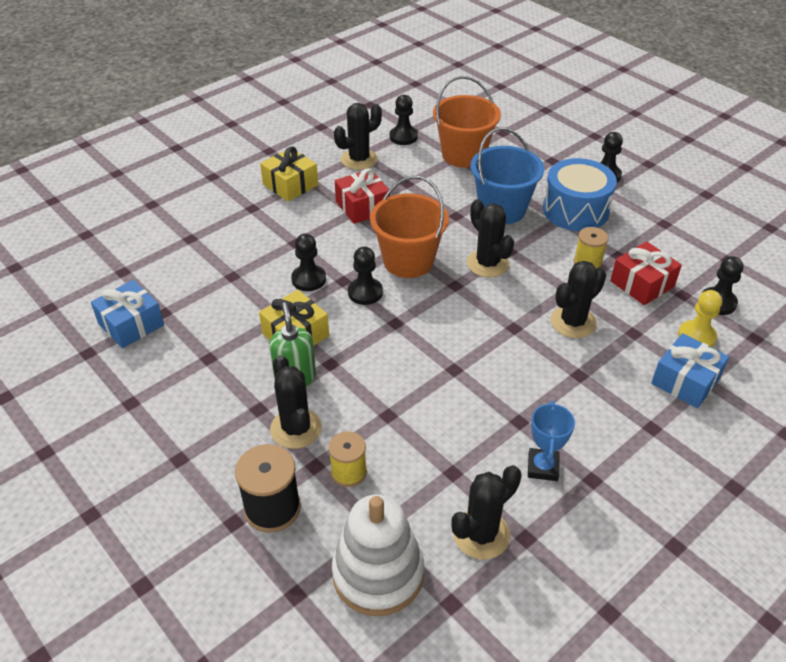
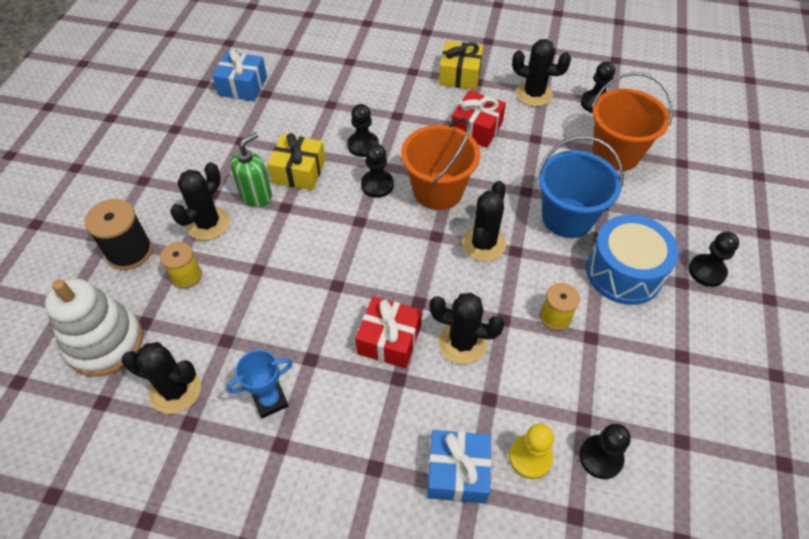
camera: 55 degrees right, 10 degrees up
red gift [610,241,682,305] -> red gift moved to [355,296,422,368]

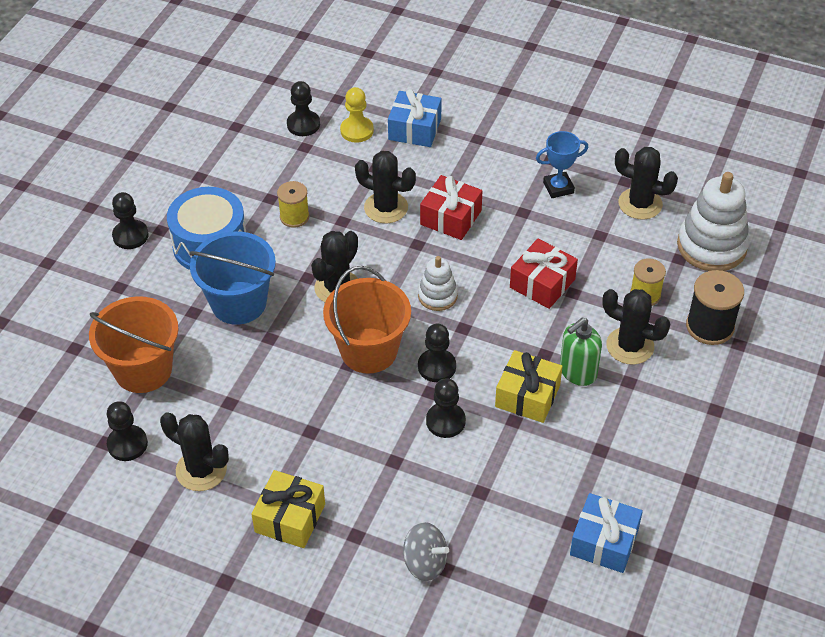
camera: 170 degrees left, 5 degrees down
black cactus [170,162,230,240] -> black cactus turned 75 degrees clockwise [602,289,670,365]
red gift [452,91,506,148] -> red gift moved to [510,239,578,309]
none -> grey spinning top [403,522,449,581]
none -> white stacking toy [418,256,458,311]

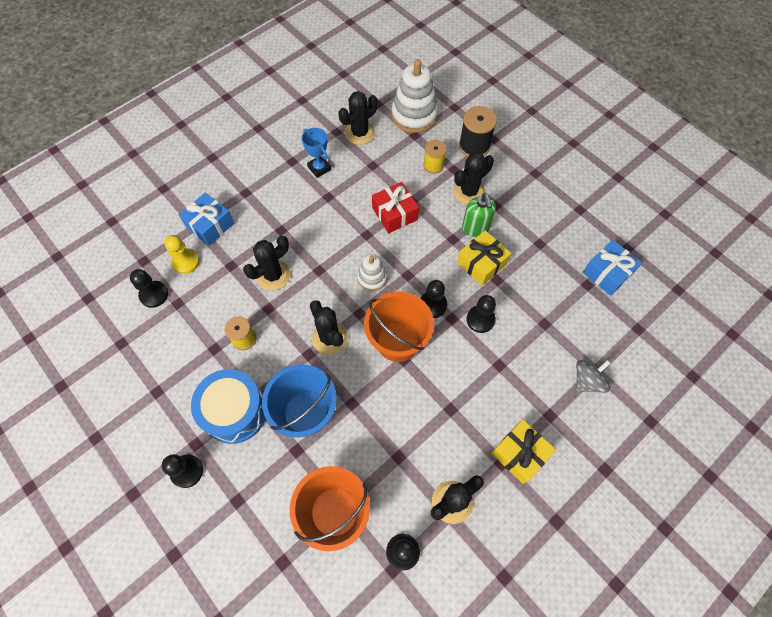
camera: 65 degrees left, 15 degrees up
red gift [420,175,482,240] -> none
blue trophy [536,131,589,198] -> blue trophy turned 45 degrees counterclockwise [302,128,331,178]

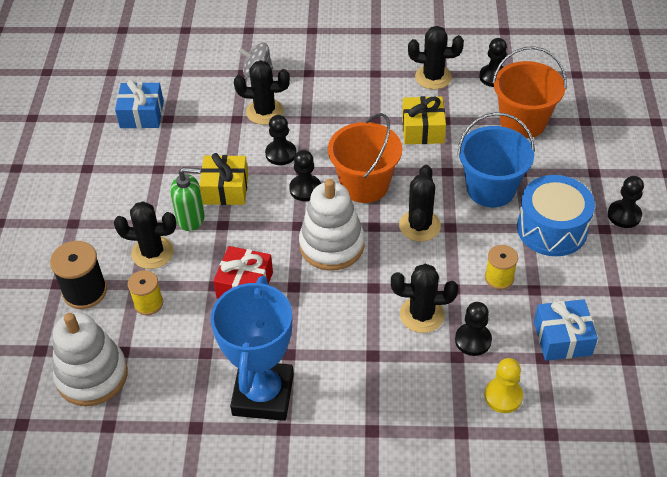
camera: 135 degrees left, 15 degrees down
black pawn [130,269,168,308] -> black pawn moved to [455,302,492,356]
blue gift [179,192,234,246] -> blue gift moved to [534,299,598,361]
blue trophy [302,128,331,178] -> blue trophy [211,276,294,421], size x2.06
black cactus [338,91,378,145] -> black cactus moved to [234,60,290,125]
white stacking toy [357,254,387,291] -> white stacking toy [299,179,365,271], size x1.80
green soap dispenser [462,193,496,237] -> green soap dispenser turned 60 degrees clockwise [170,167,205,231]
yellow gift [491,420,556,484] -> yellow gift moved to [402,96,446,144]

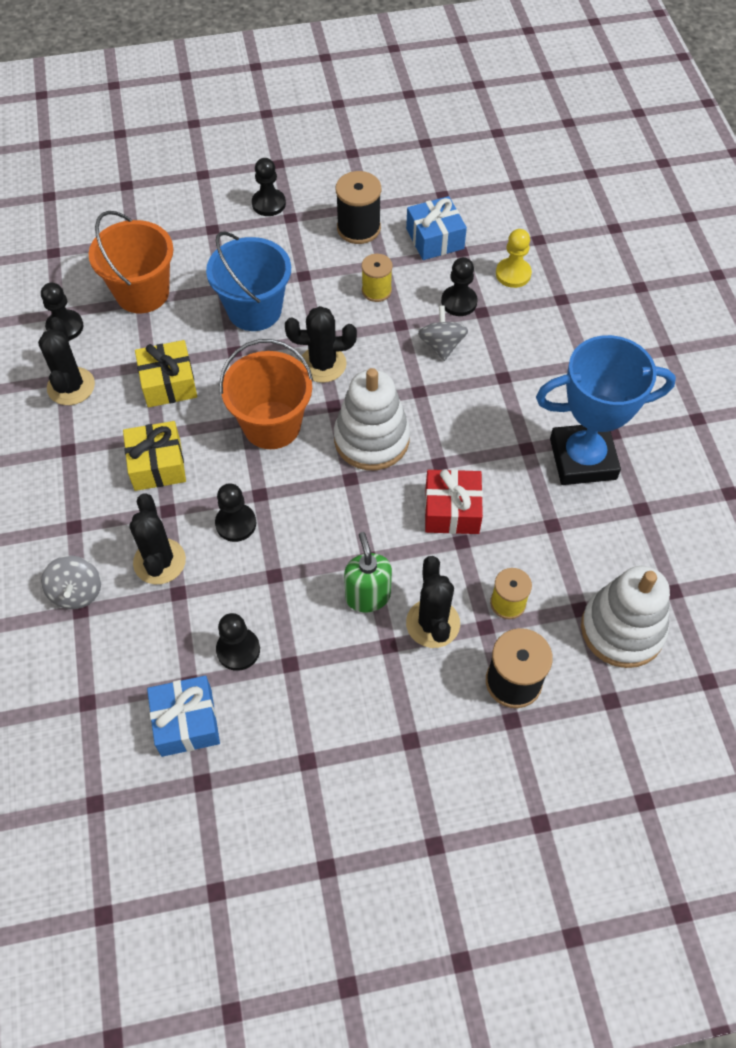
camera: 105 degrees left, 10 degrees up
yellow gift [199,153,248,205] -> yellow gift moved to [123,421,186,491]
black pawn [289,150,321,201] -> black pawn moved to [216,613,260,671]
black cactus [391,263,458,333] -> grey spinning top [418,305,468,361]
blue drum [517,175,595,256] -> none
none -> black spool [336,171,381,244]

